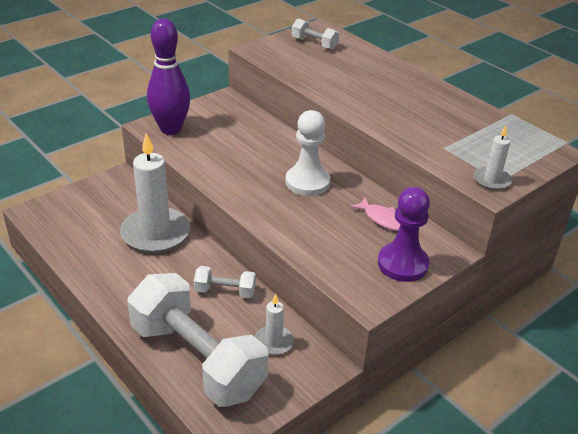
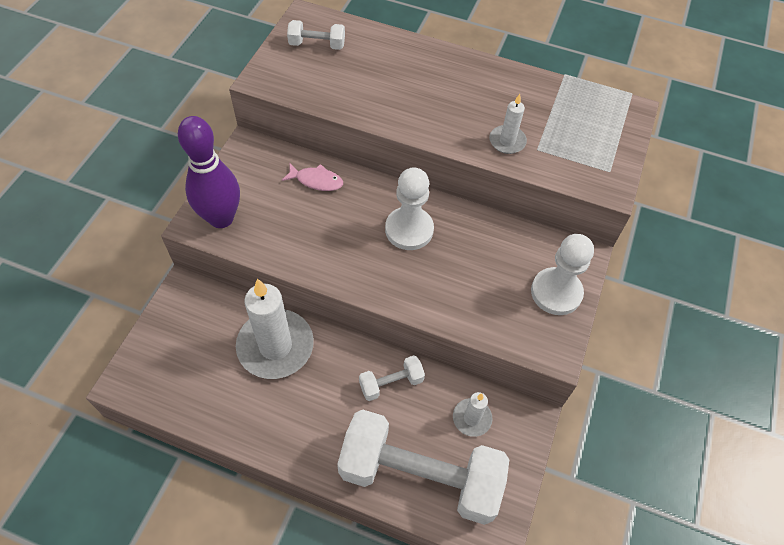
camera: 30 degrees left, 20 degrees up
pink fish [350,197,400,231] -> pink fish moved to [282,164,343,191]
purple pawn [378,187,430,282] -> white pawn [531,234,594,315]
white candle [474,125,512,190] -> white candle moved to [489,94,527,154]

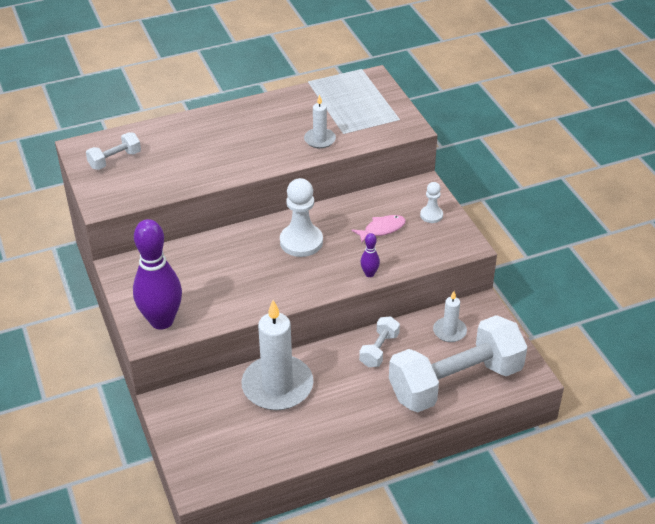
camera: 40 degrees left, 15 degrees down
pink fish [282,164,343,191] -> pink fish moved to [351,215,406,243]
white pawn [531,234,594,315] -> white pawn [420,182,443,223], size x0.54
none -> purple bowling pin [360,233,380,277]

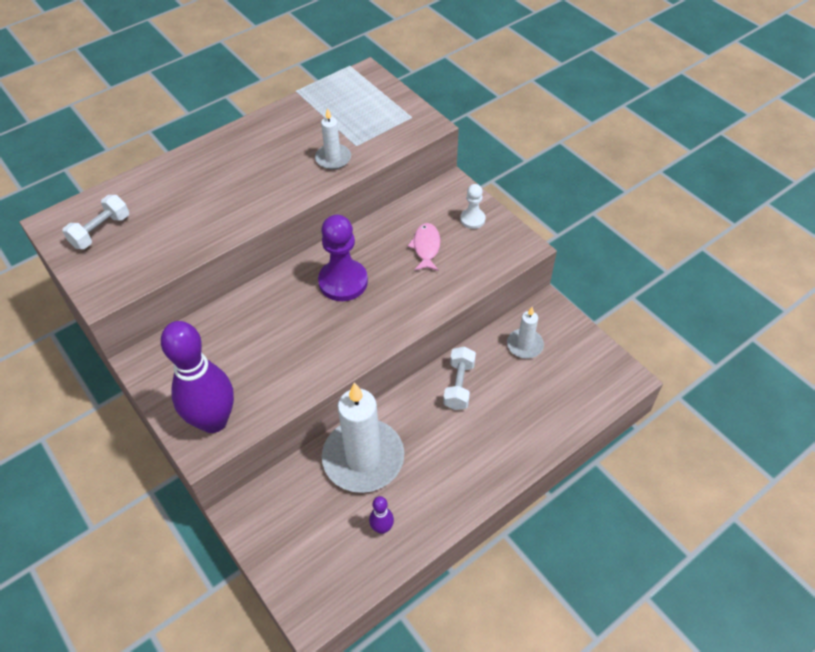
camera: 15 degrees left, 10 degrees up
white pawn [280,178,323,257] -> purple pawn [318,215,368,301]
pink fish [351,215,406,243] -> pink fish turned 45 degrees counterclockwise [407,223,440,271]
purple bowling pin [360,233,380,277] -> purple bowling pin moved to [369,496,394,534]
white dumbbell [389,315,527,412] -> none

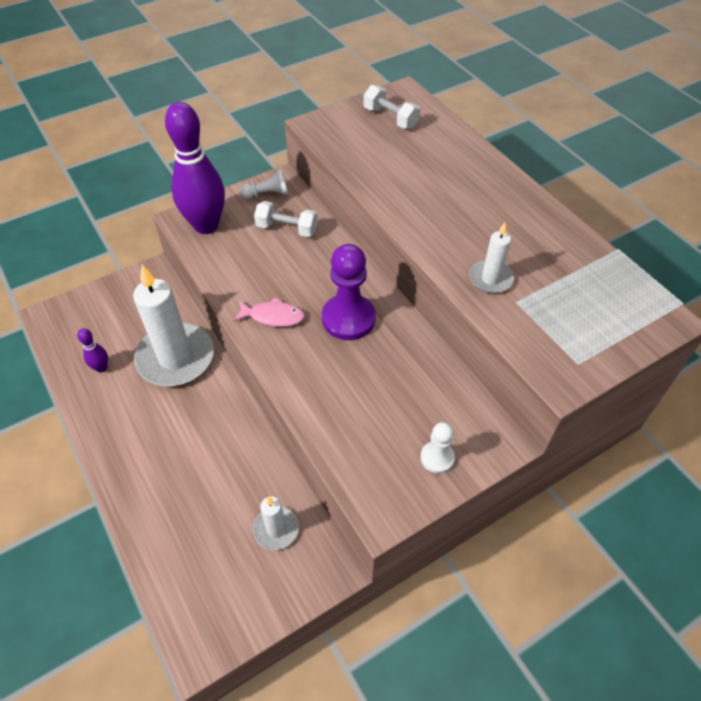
camera: 95 degrees right, 0 degrees up
pink fish [407,223,440,271] -> pink fish moved to [233,297,305,327]
white dumbbell [443,347,476,410] -> white dumbbell moved to [254,201,318,237]
none -> white pawn [240,169,288,199]

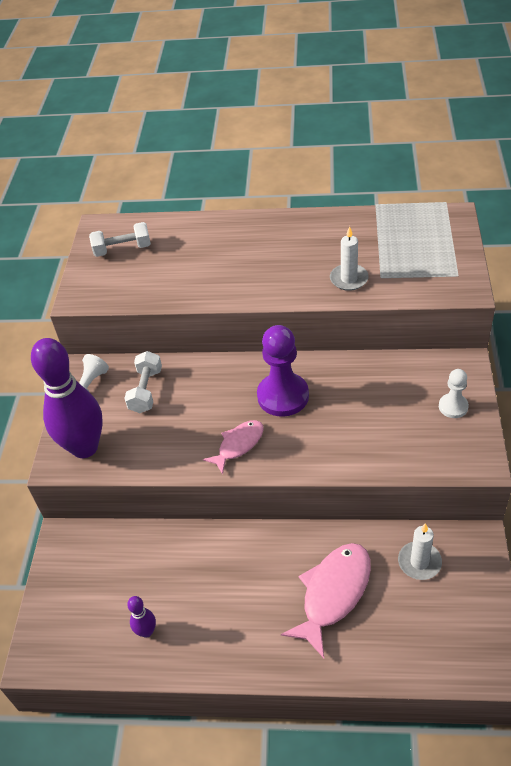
camera: 50 degrees left, 5 degrees down
white candle [133,265,214,386] -> none
white dumbbell [254,201,318,237] -> white dumbbell turned 45 degrees counterclockwise [124,351,162,413]
none -> pink fish [281,543,371,658]

